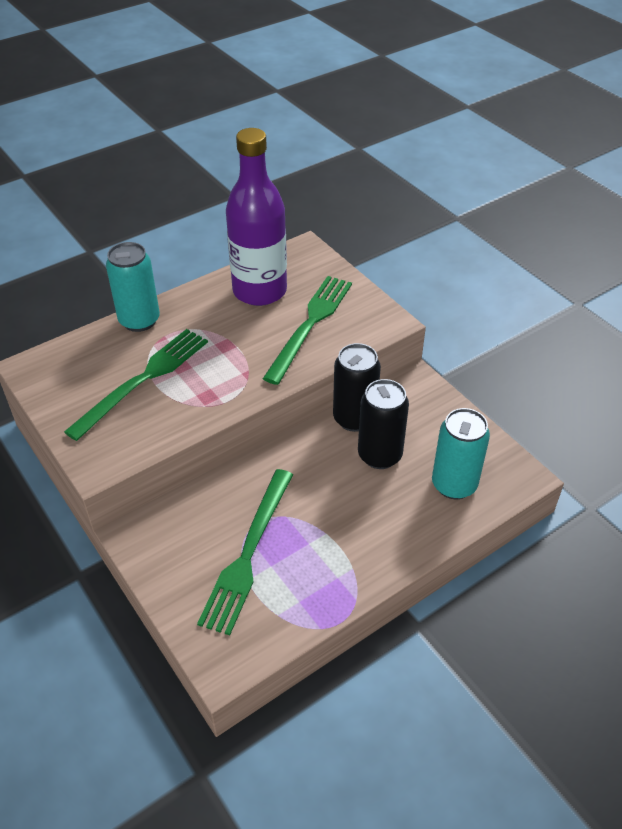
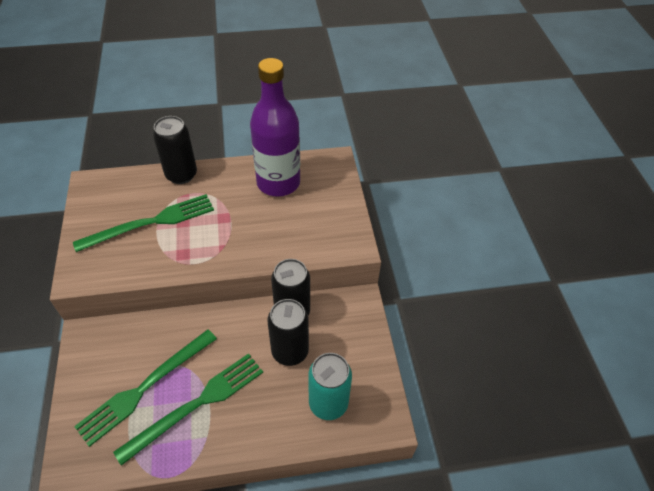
camera: 25 degrees right, 5 degrees up
turquoise can [106,242,160,332] -> black can [153,116,197,184]
green fork [263,276,352,385] -> green fork moved to [113,353,263,466]

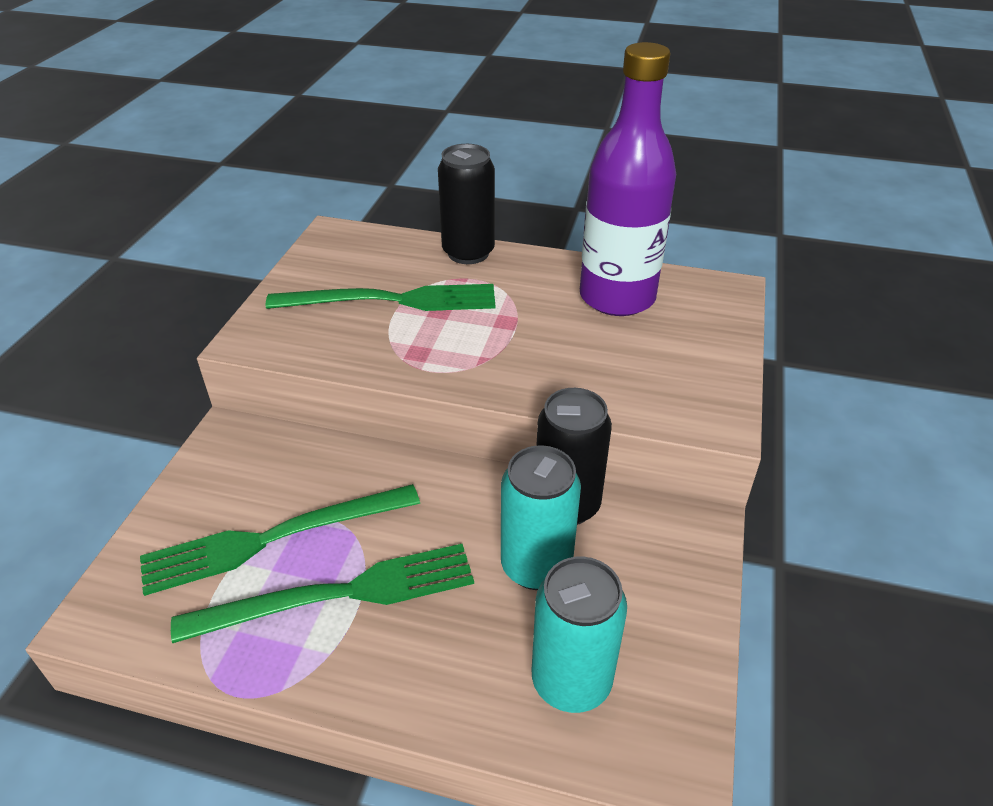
camera: 25 degrees right, 10 degrees down
black can [267,299,309,366] -> turquoise can [501,445,581,590]

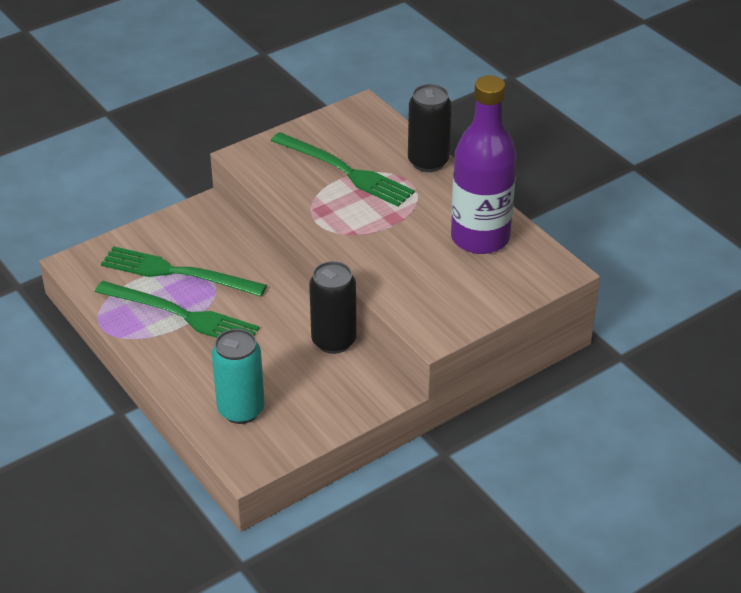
camera: 40 degrees right, 0 degrees up
turquoise can [501,445,581,590] -> none

